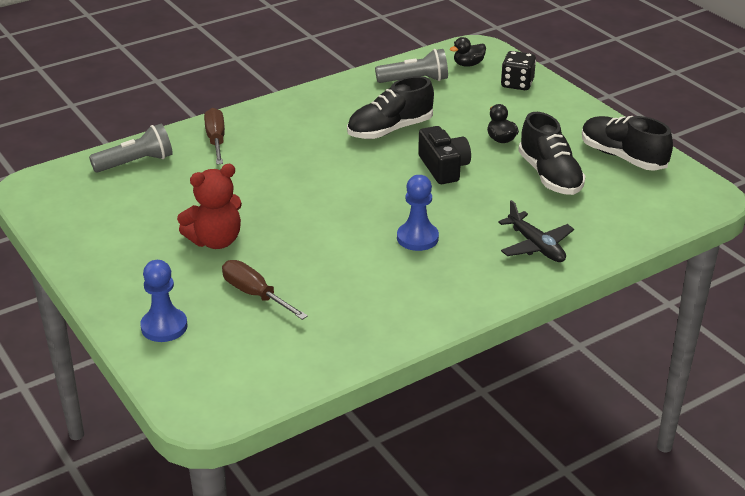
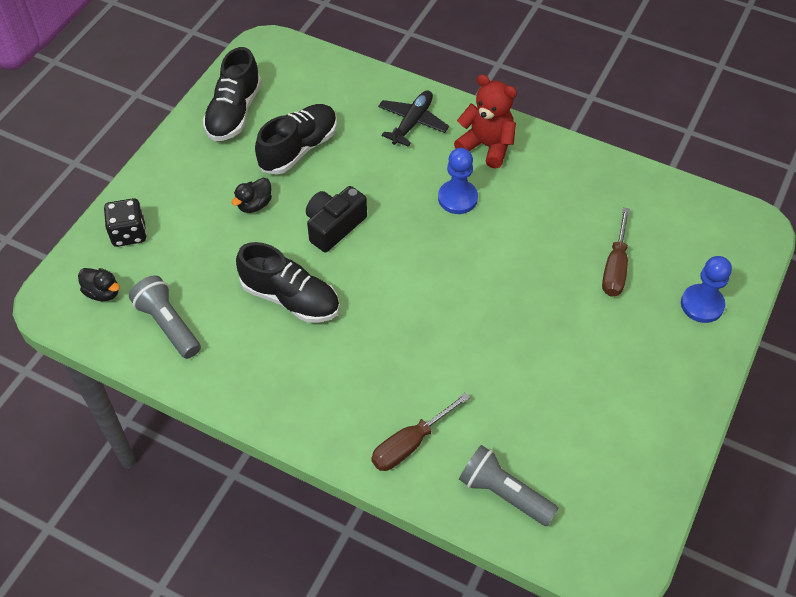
camera: 120 degrees left, 20 degrees up
red teddy bear [177,164,242,249] -> red teddy bear moved to [454,74,517,169]

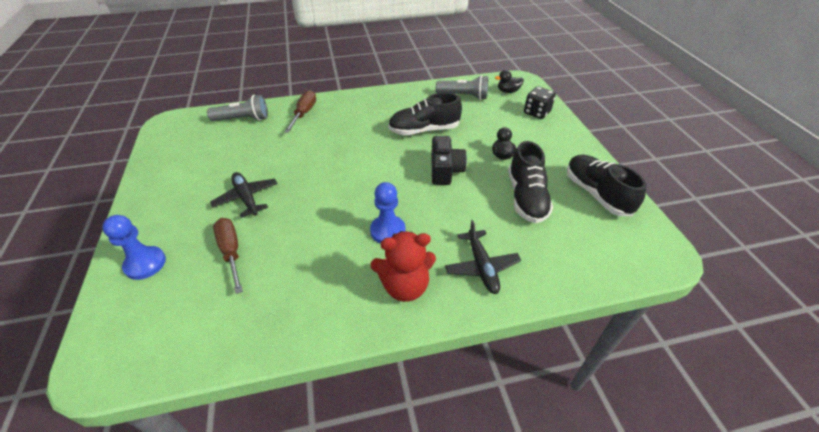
camera: 140 degrees right, 10 degrees down
none -> black plane [210,172,278,218]

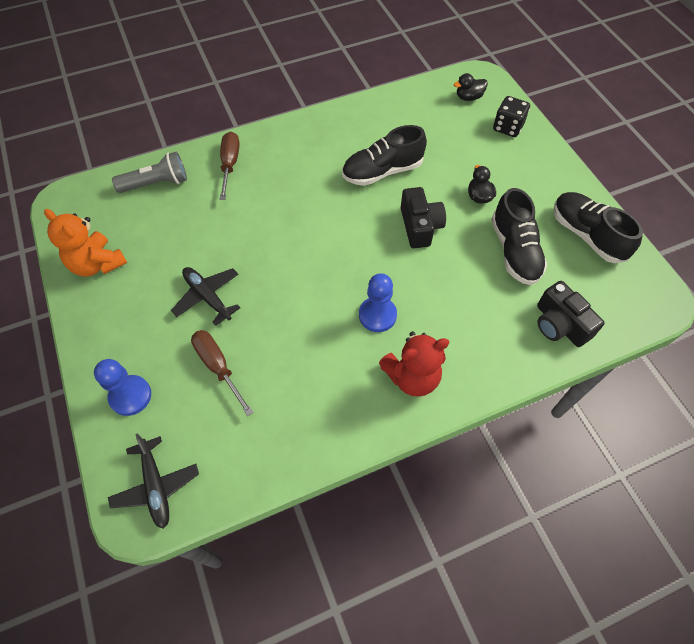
camera: 10 degrees left, 15 degrees up
grey flashlight [436,75,488,100] -> none
black plane [445,220,521,294] -> black plane moved to [108,433,199,529]
none -> orange teddy bear [44,209,127,277]
none -> black camera [537,281,605,347]

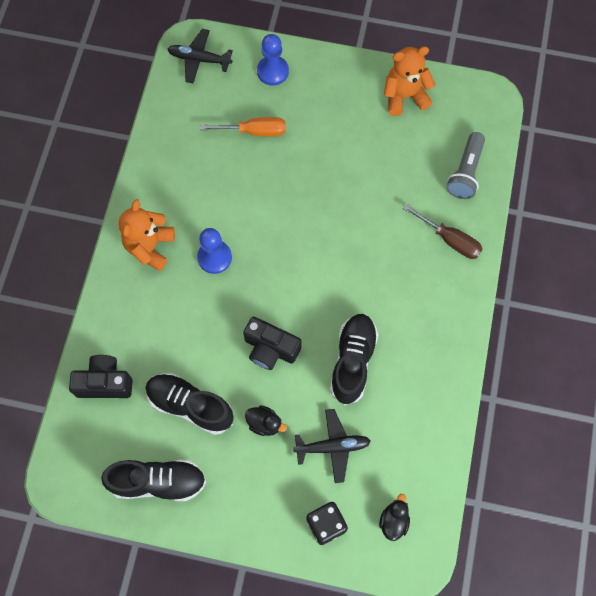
camera: 125 degrees right, 10 degrees up
black plane [171,267,240,326] -> black plane moved to [293,409,371,483]
brown screwdriver [191,330,254,416] -> orange screwdriver [200,117,285,136]
red teddy bear [379,331,449,397] -> orange teddy bear [119,199,175,271]

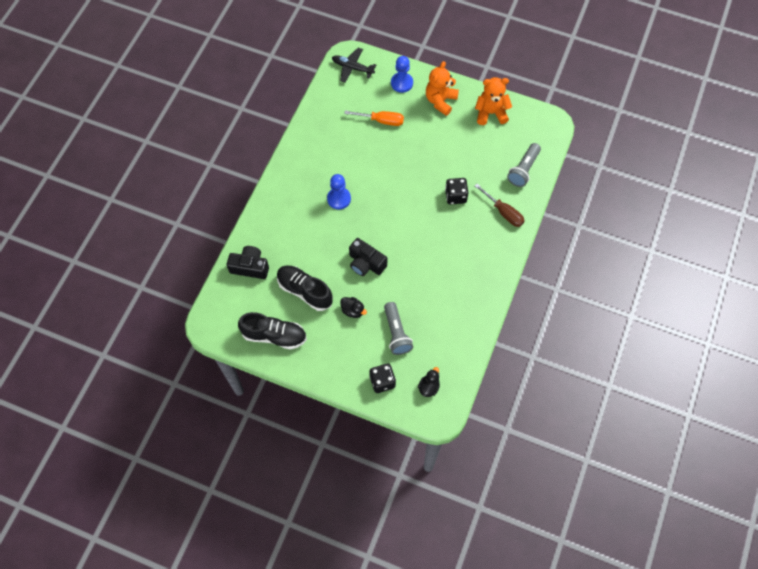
camera: 10 degrees right, 5 degrees down
orange teddy bear [119,199,175,271] -> orange teddy bear moved to [426,61,459,116]
black plane [293,409,371,483] -> grey flashlight [384,302,413,355]
black shoe [330,314,378,405] -> none
none -> black dice [445,178,468,205]

